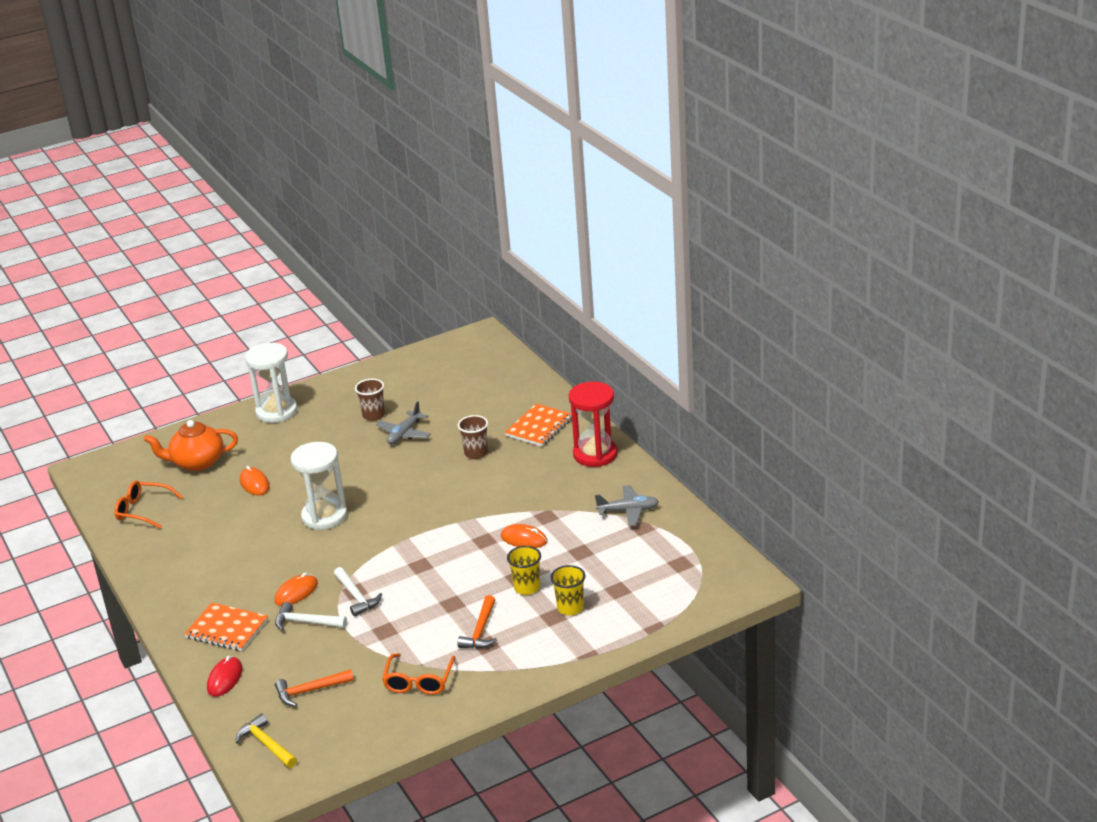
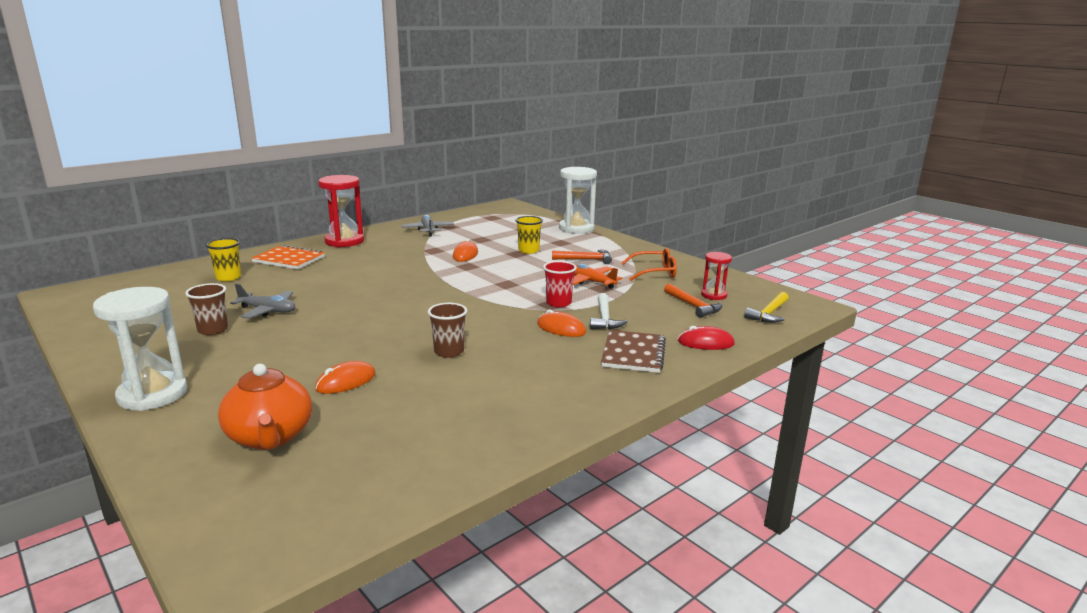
camera: 105 degrees left, 10 degrees down
orange glasses [114,481,183,528] -> none
orange notebook [184,603,268,651] -> brown notebook [601,330,666,373]
white hourglass [291,442,347,530] -> white hourglass moved to [559,167,597,234]
white hammer [334,567,382,616] -> red cup [543,261,577,307]
brown cup [458,415,488,459] -> brown cup moved to [428,303,467,358]
yellow cup [550,565,585,615] -> yellow cup moved to [206,238,241,281]
none -> orange plane [573,263,622,289]
none -> red hourglass [701,252,732,300]

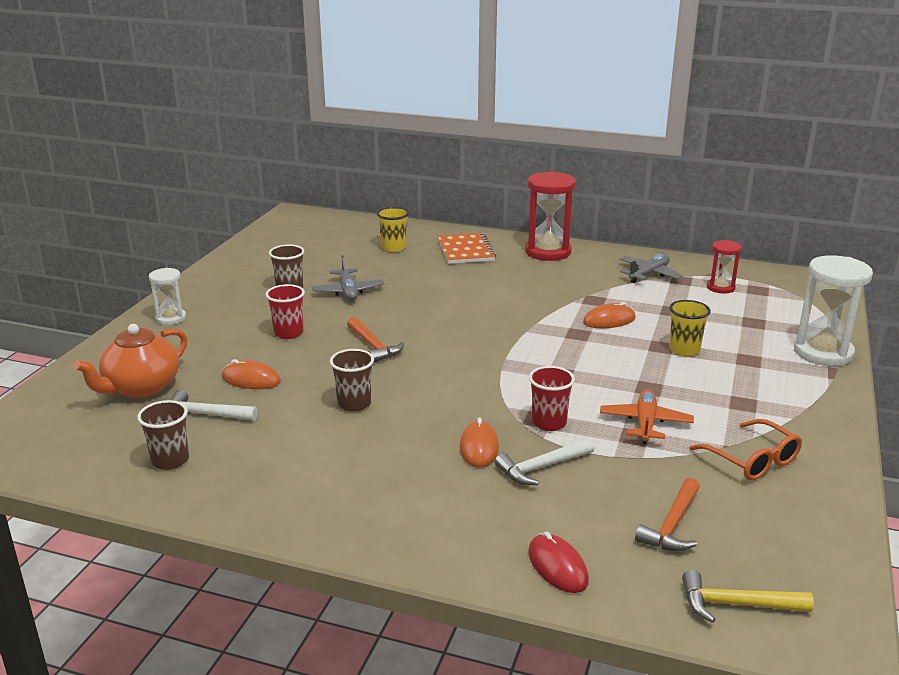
camera: 60 degrees right, 5 degrees up
white hourglass [93,287,187,411] -> white hourglass [149,268,186,325], size x0.56
orange hammer [552,249,612,264] -> orange hammer moved to [347,317,404,363]
brown notebook [601,330,666,373] -> none
red hourglass [701,252,732,300] -> red hourglass moved to [707,240,742,294]
none -> brown cup [137,400,189,470]
none -> white hammer [171,390,258,421]
none -> red cup [266,284,305,339]

